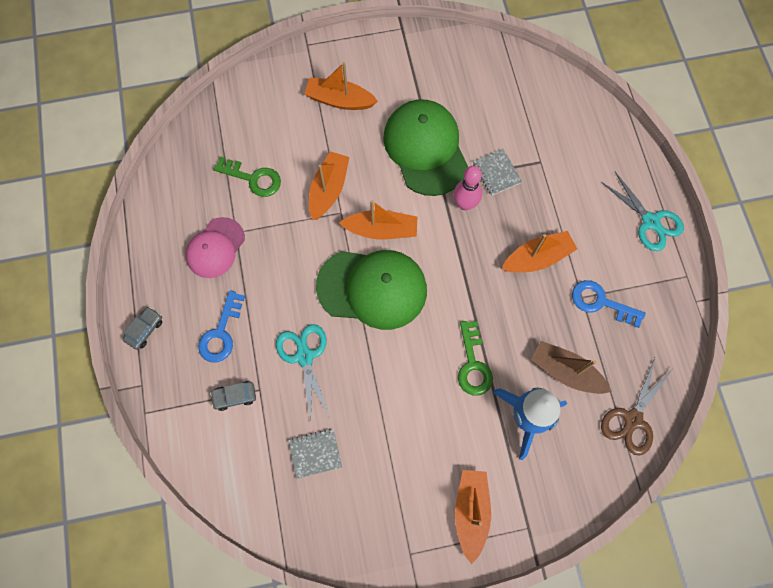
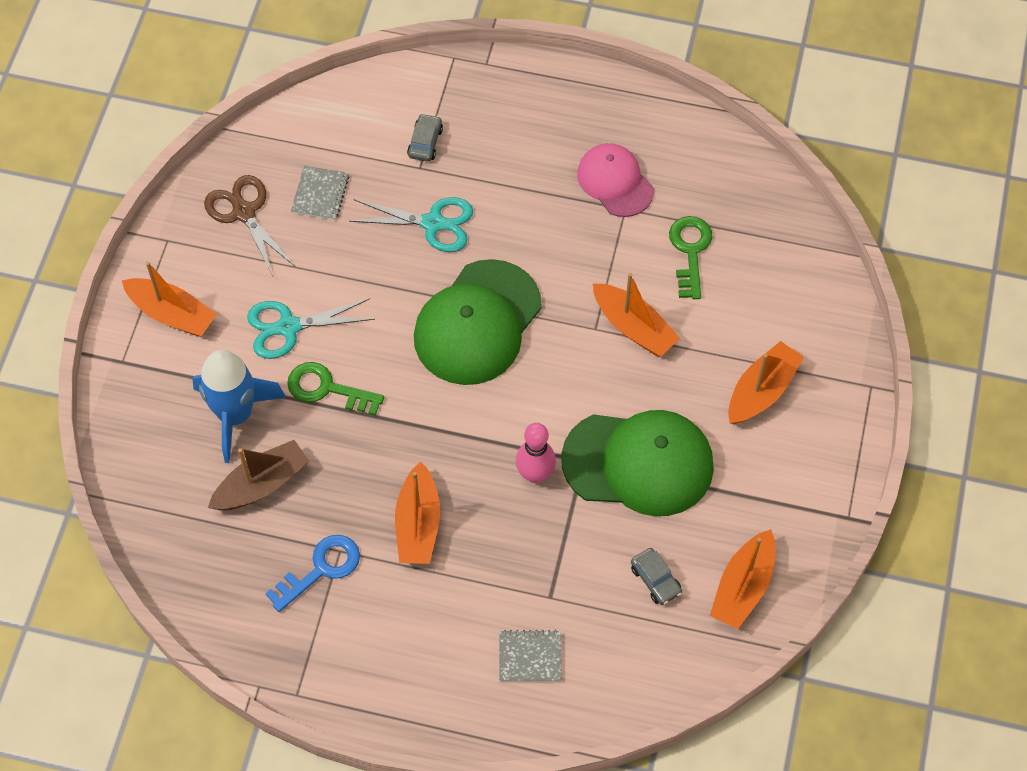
camera: 115 degrees right, 10 degrees down
grey car [122,307,162,350] -> grey car moved to [631,548,682,605]
blue key [198,290,245,363] -> none
green key [213,156,281,197] -> green key turned 135 degrees clockwise [669,216,713,299]
orange boat [339,200,417,239] -> orange boat moved to [710,529,776,629]
grey notebook [473,149,522,196] -> grey notebook moved to [499,630,562,682]
turquoise scissors [601,171,684,251] -> turquoise scissors moved to [247,298,375,359]
brown scissors [601,358,673,456] -> brown scissors moved to [204,175,295,276]

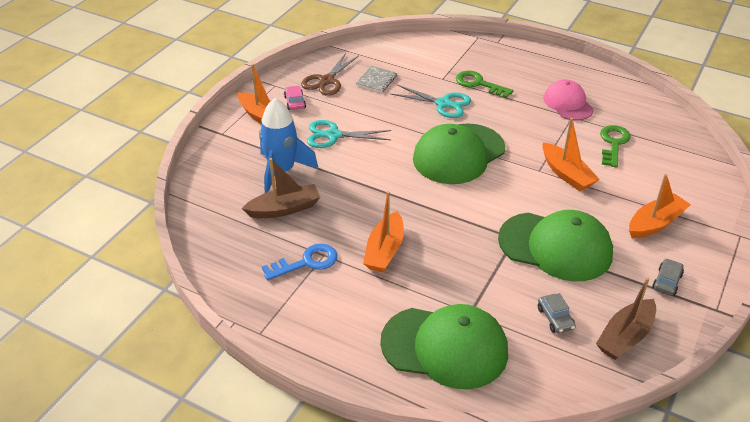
camera: 15 degrees right, 20 degrees down
brown scissors [204,175,295,276] -> brown scissors turned 135 degrees counterclockwise [301,53,359,96]
green key [287,362,384,416] -> green key moved to [456,71,513,98]
grey car [407,113,443,162] -> grey car moved to [652,258,684,296]
grey notebook [499,630,562,682] -> green cap [380,304,508,389]
pink bowling pin [516,423,556,483] -> none
orange boat [710,529,776,629] -> brown boat [596,277,656,360]
none -> pink car [284,86,306,110]

